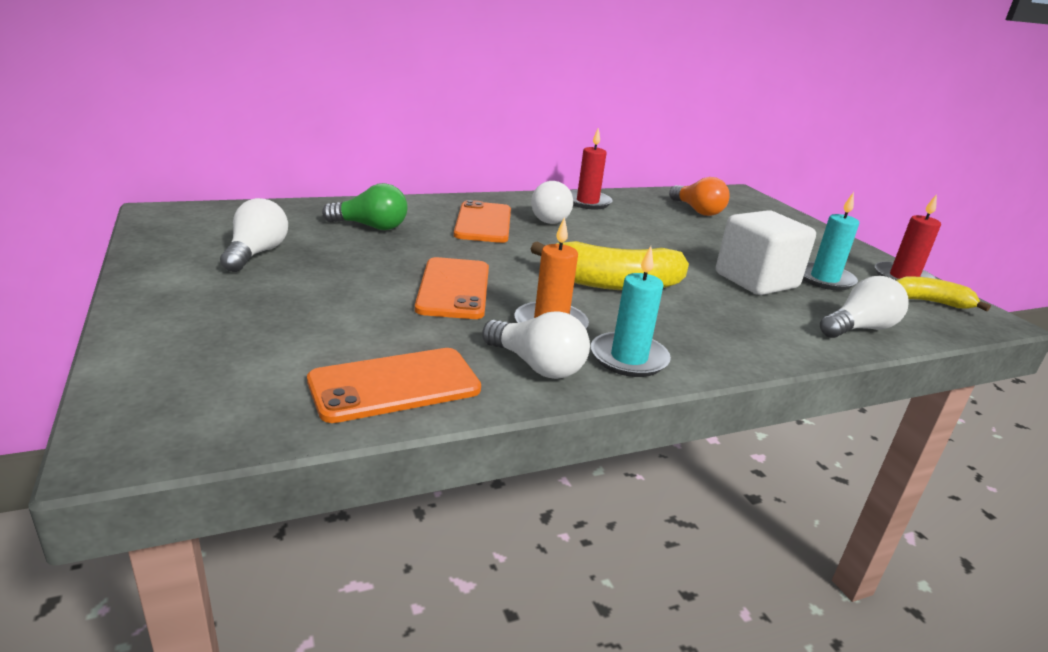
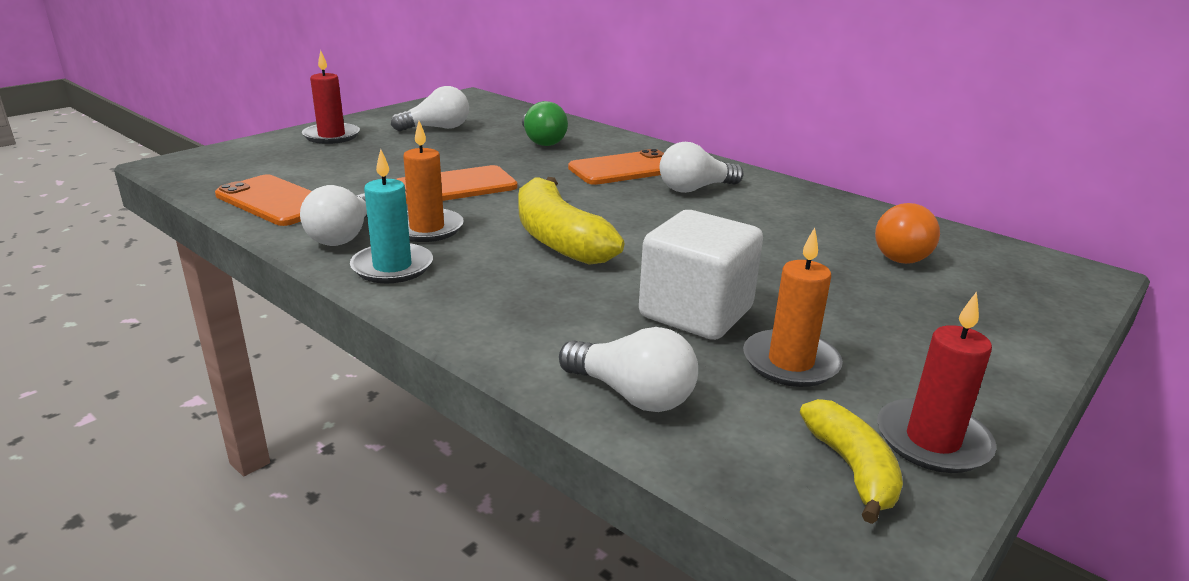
camera: 65 degrees right, 0 degrees up
red candle [571,127,613,209] -> red candle moved to [302,50,360,144]
turquoise candle [803,192,859,291] -> orange candle [743,227,843,387]

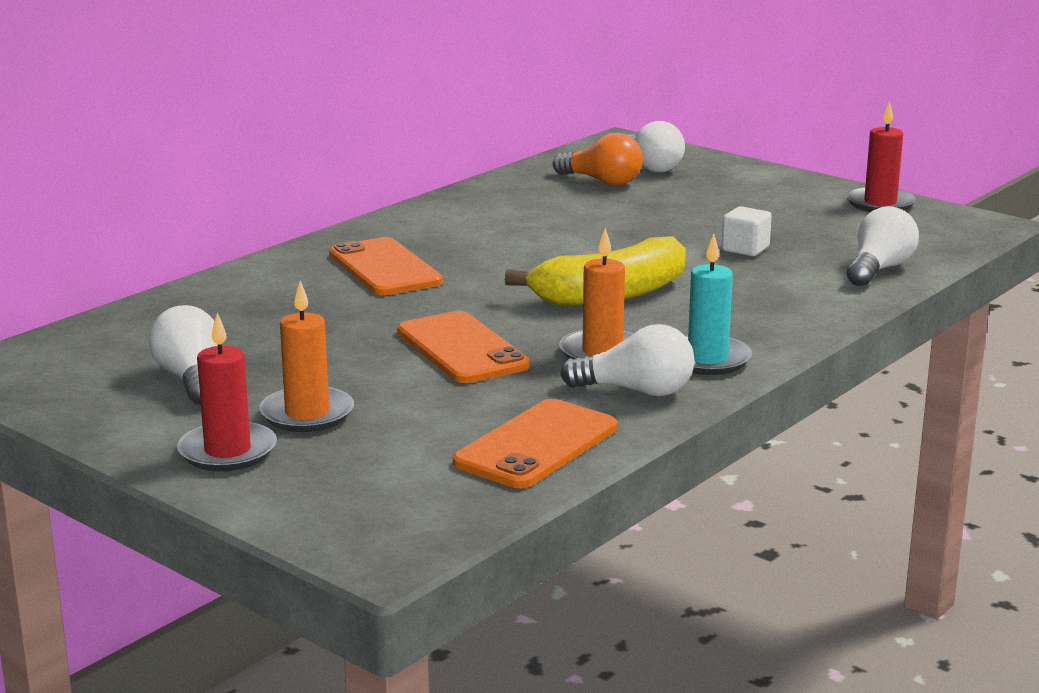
camera: 90 degrees left, 5 degrees down
green light bulb [522,101,568,146] -> none
white cube [639,210,763,340] -> white cube [721,206,772,256], size x0.50
white light bulb [660,142,743,193] -> white light bulb moved to [629,121,685,172]
orange candle [743,227,843,387] -> orange candle moved to [259,281,354,432]
yellow banana [800,399,903,524] -> none

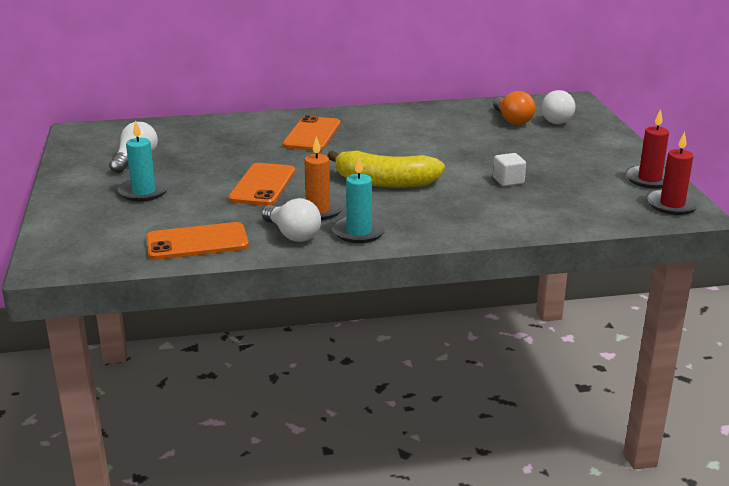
camera: 40 degrees right, 5 degrees up
red candle [177,313,277,471] -> red candle moved to [647,132,700,215]
orange candle [259,281,354,432] -> turquoise candle [118,120,169,202]
white light bulb [847,206,919,286] -> none

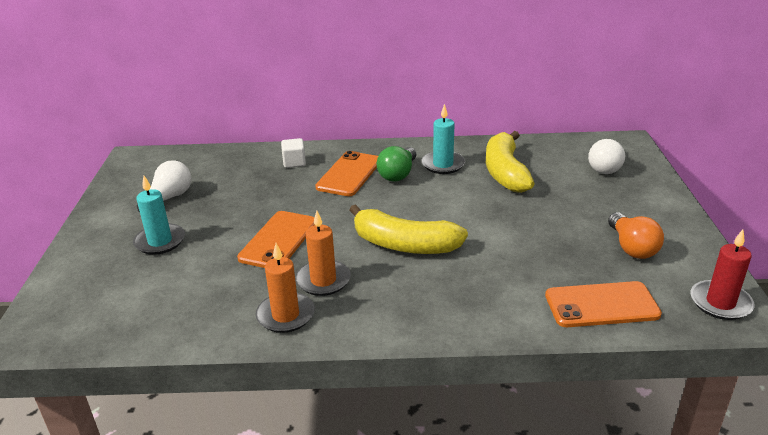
camera: 10 degrees right, 5 degrees up
orange phone [146,222,249,260] -> orange phone moved to [545,281,662,327]
white light bulb [262,198,321,242] -> orange candle [256,243,315,333]
turquoise candle [332,157,386,243] -> turquoise candle moved to [422,104,465,174]
orange light bulb [493,91,535,125] -> orange light bulb moved to [608,212,664,259]
white cube [493,153,526,186] -> white cube moved to [281,138,306,168]
red candle [625,109,669,189] -> none
none -> green light bulb [377,146,416,182]
none -> yellow banana [486,131,535,193]

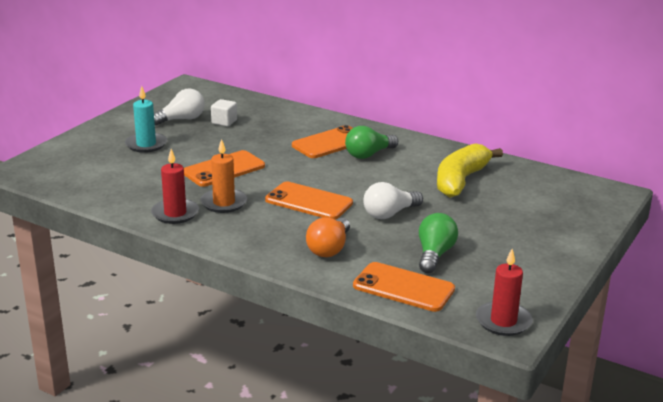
camera: 30 degrees right, 5 degrees down
orange candle [256,243,315,333] -> red candle [151,149,199,224]
white cube [281,138,306,168] -> white cube moved to [211,99,237,126]
yellow banana [350,204,468,254] -> orange phone [265,181,353,219]
turquoise candle [422,104,465,174] -> none
white light bulb [588,139,625,174] -> white light bulb moved to [363,182,423,219]
orange light bulb [608,212,664,259] -> orange light bulb moved to [306,218,350,257]
none -> green light bulb [419,213,458,273]

